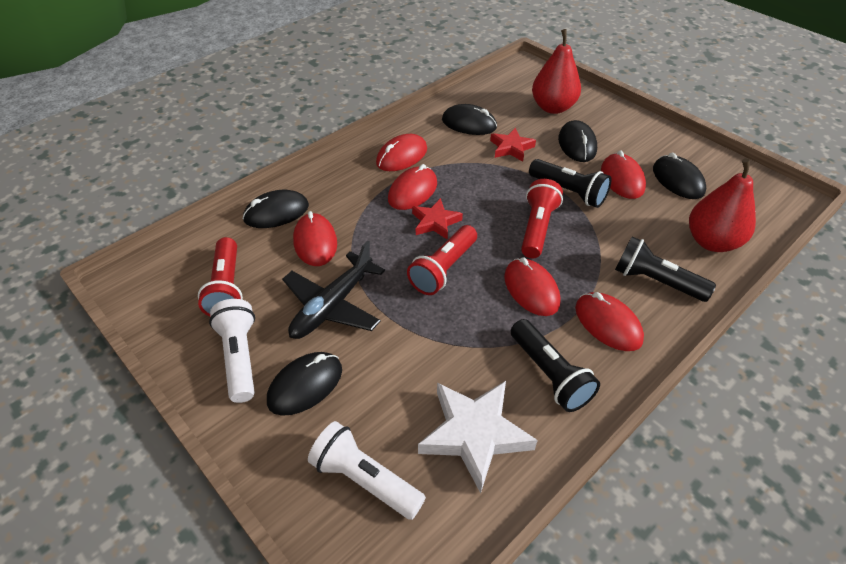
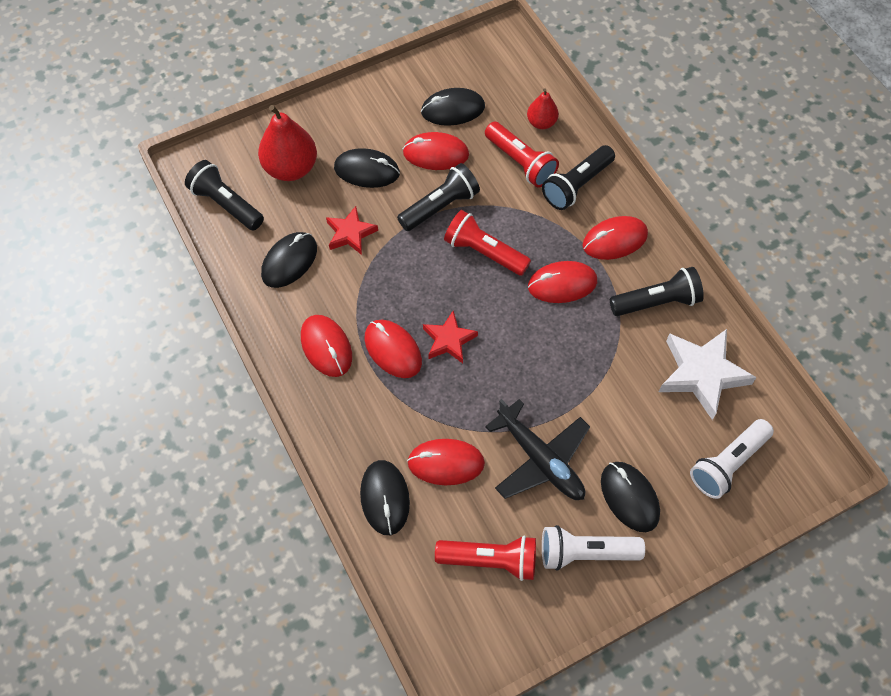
camera: 75 degrees left, 15 degrees up
red flashlight [407,225,477,295] -> red flashlight moved to [485,122,559,188]
red pear [689,158,756,252] -> red pear [527,88,559,129], size x0.56
none -> black flashlight [185,160,264,231]

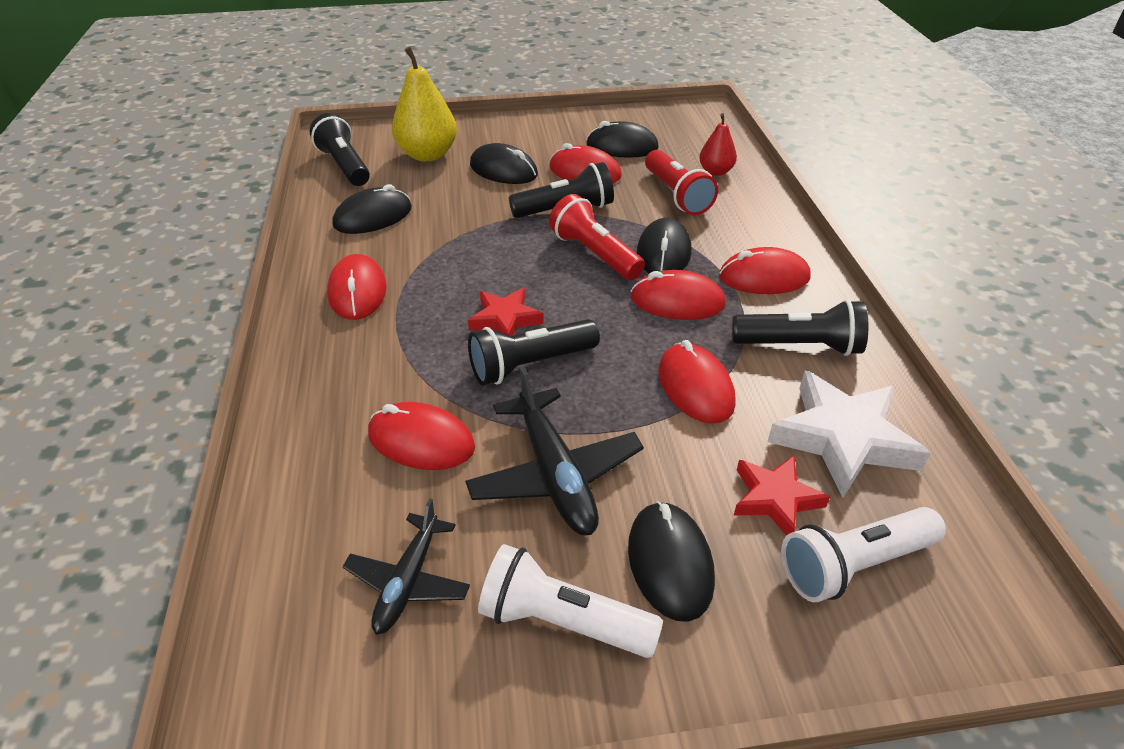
camera: 20 degrees right, 20 degrees down
red pear [258,105,317,181] -> yellow pear [392,46,457,162]
red star [326,206,378,255] -> red star moved to [734,456,830,535]
black mouse [360,460,410,535] -> black mouse moved to [637,218,692,273]
red mouse [365,320,422,378] -> red mouse moved to [658,340,736,424]
red flashlight [435,535,536,581] -> black plane [343,499,470,635]
black flashlight [542,145,615,210] -> black flashlight moved to [468,319,600,385]

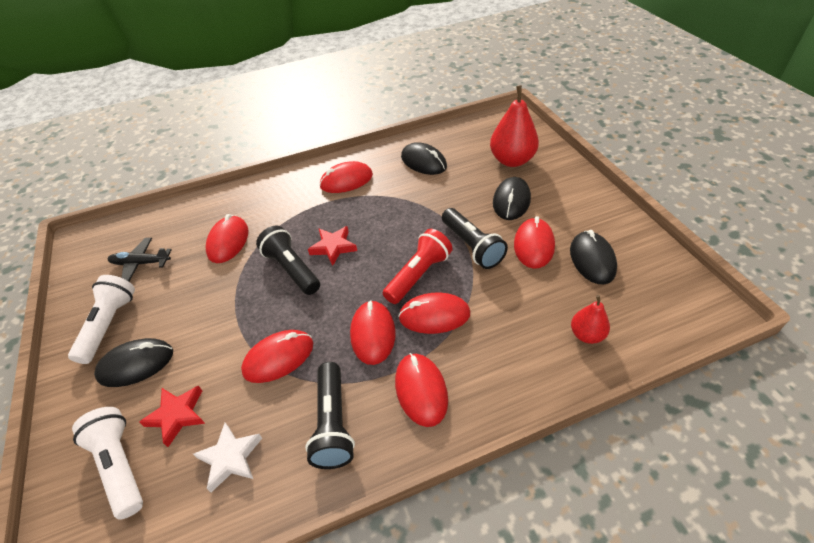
camera: 80 degrees right, 5 degrees up
black flashlight [310,113,370,186] -> none
yellow pear [392,46,457,162] -> red pear [490,85,539,167]
black plane [465,366,644,536] -> none
black mouse [637,218,692,273] -> red mouse [398,292,470,334]
red flashlight [645,150,718,215] -> none
white star [767,371,930,498] -> white star [193,423,262,492], size x0.60

